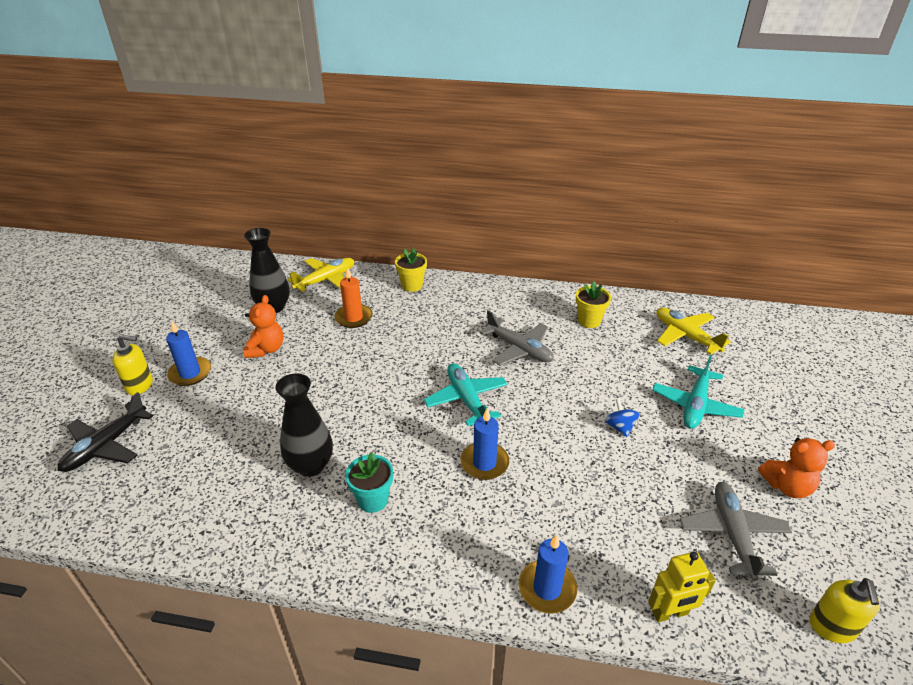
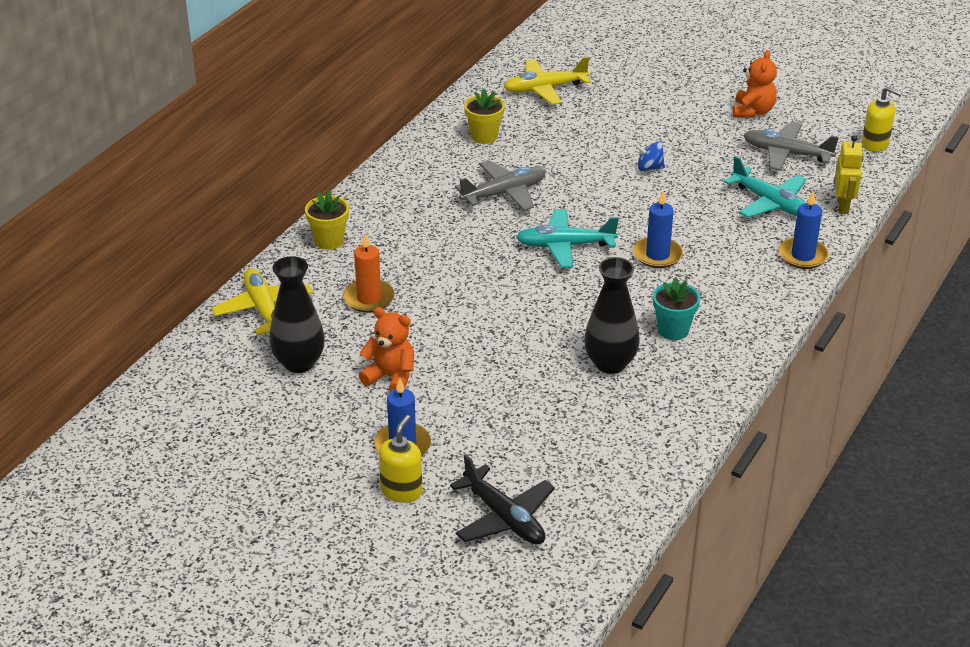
camera: 70 degrees left, 0 degrees up
turquoise plane [653,355,745,429] -> turquoise plane moved to [724,156,806,218]

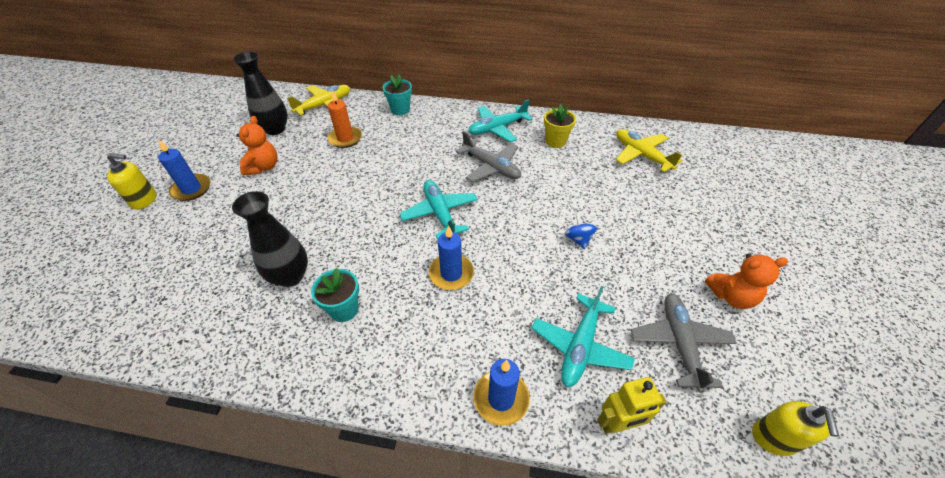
camera: 70 degrees right, 10 degrees up
yellow flower pot [305,191,349,250] -> turquoise flower pot [383,74,412,116]
black plane [450,454,555,545] -> none
none -> turquoise plane [468,99,533,142]

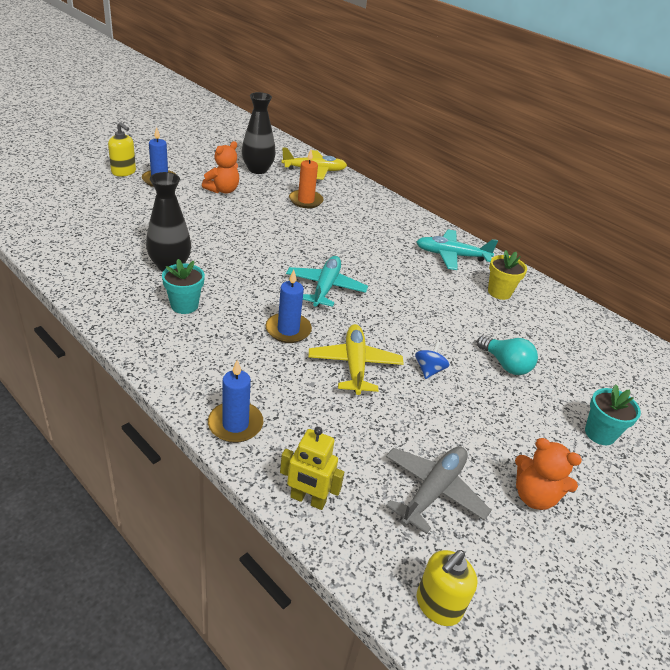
camera: 30 degrees right, 10 degrees down
turquoise flower pot [383,74,412,116] -> turquoise flower pot moved to [585,385,641,445]
grey plane [456,131,521,182] -> none
turquoise plane [532,286,635,387] -> none
yellow plane [616,129,683,172] -> yellow plane moved to [309,324,404,395]
none -> turquoise light bulb [477,335,538,375]

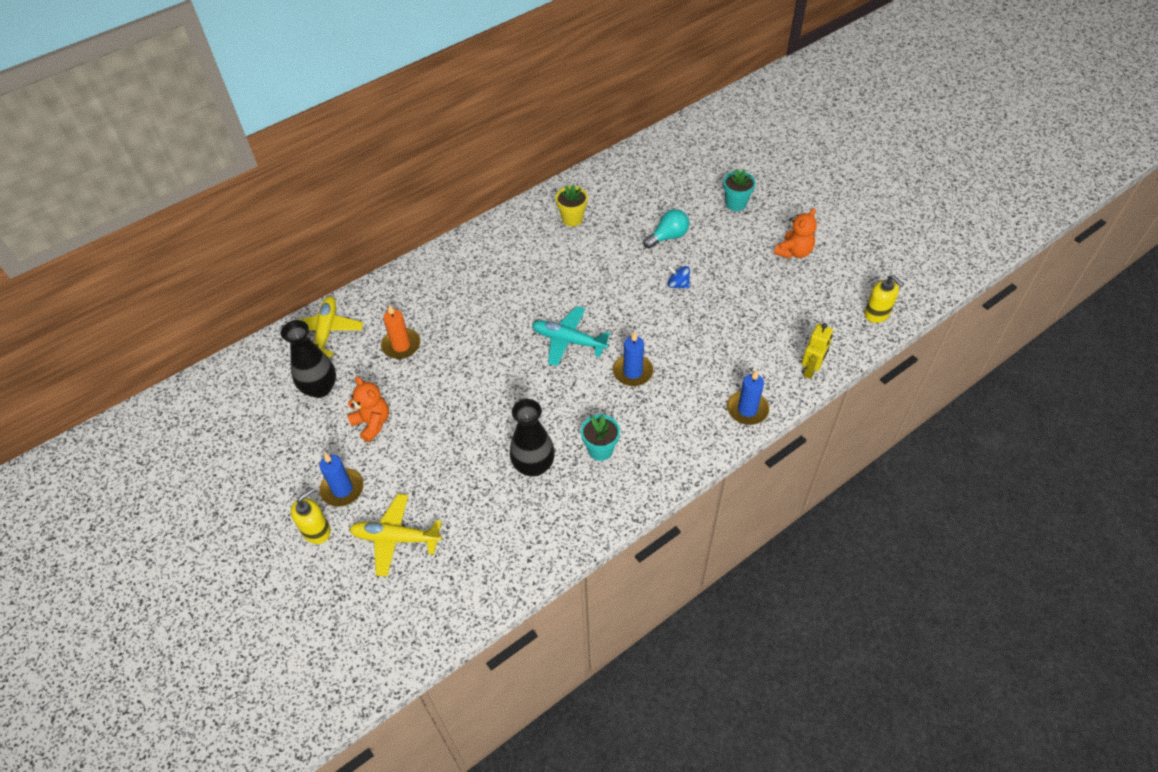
camera: 75 degrees left, 15 degrees up
yellow plane [309,324,404,395] -> yellow plane moved to [349,494,442,577]
grey plane [386,446,492,534] -> none
turquoise plane [417,229,498,270] -> none

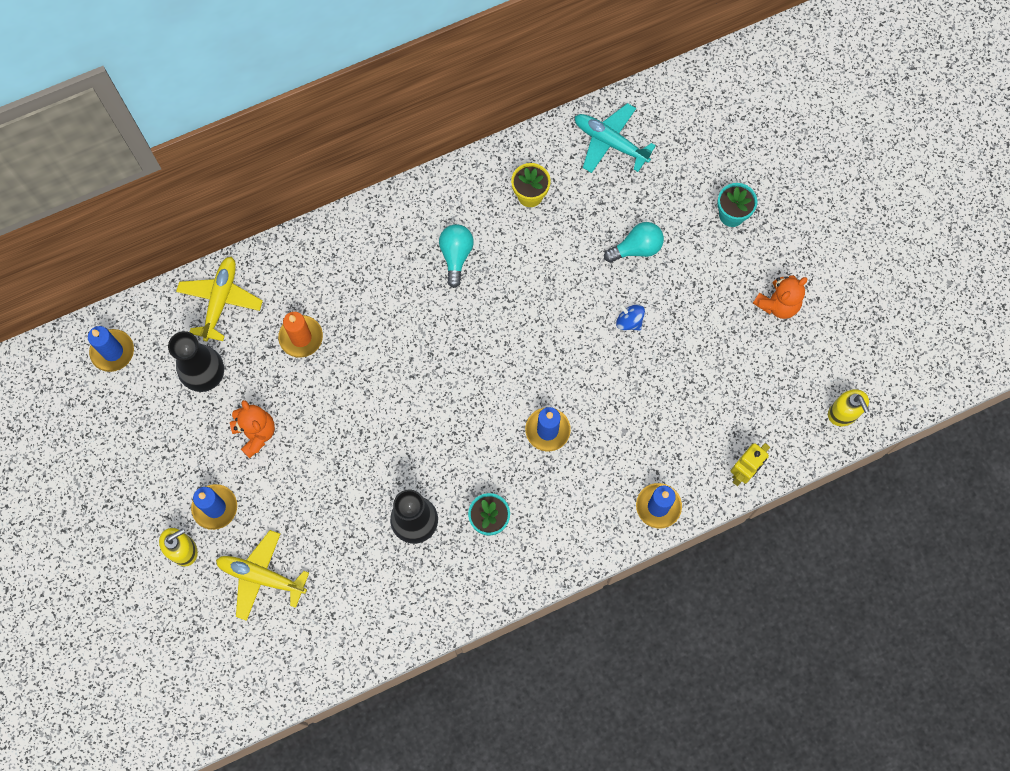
camera: 10 degrees right, 20 degrees up
turquoise plane [532,306,610,366] -> turquoise plane moved to [575,103,656,173]
none -> blue candle [88,326,134,372]
none -> turquoise light bulb [439,224,474,288]

